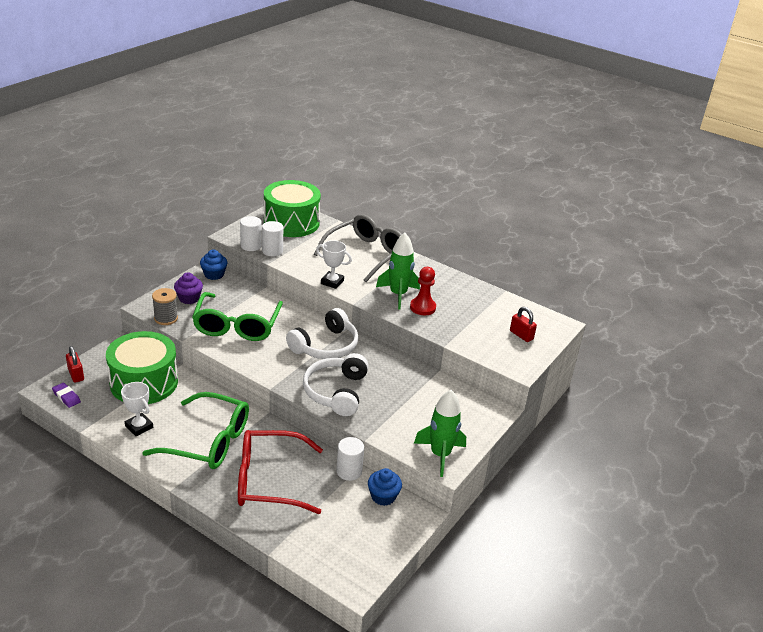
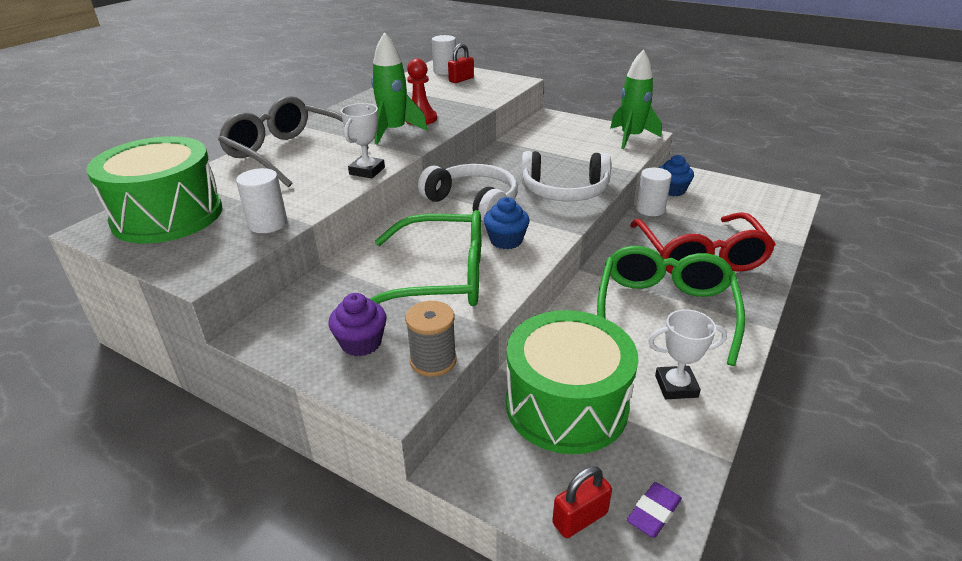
camera: 90 degrees left, 0 degrees up
white trophy [121,382,153,436] -> white trophy turned 45 degrees clockwise [648,309,727,399]
blue cupcake [200,249,227,280] -> blue cupcake moved to [484,197,530,249]
white cylinder [240,216,262,251] -> white cylinder moved to [432,35,456,75]

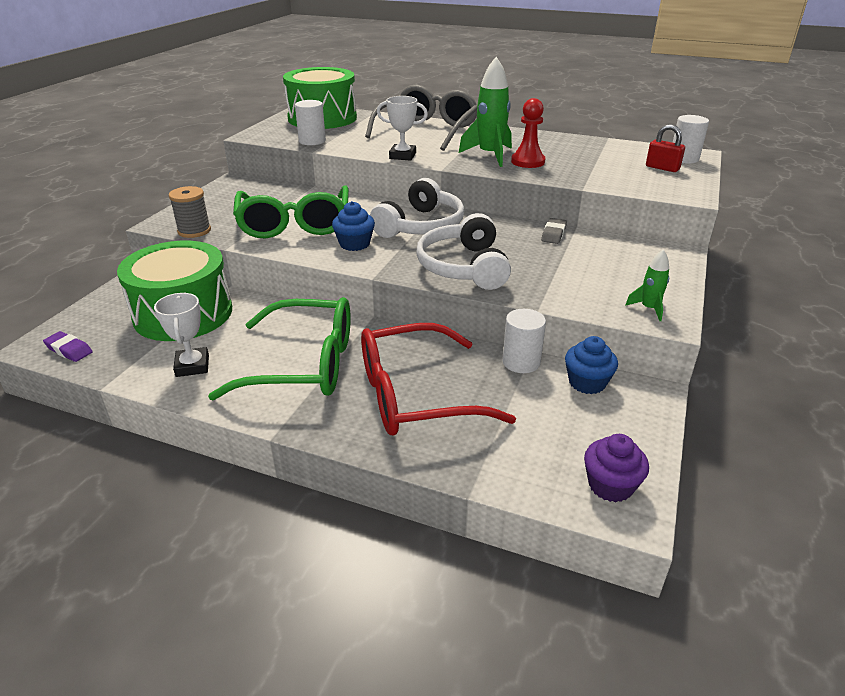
camera: 80 degrees right, 0 degrees up
purple cupcake [329,293,387,356] -> purple cupcake moved to [584,434,649,502]
red padlock [552,466,612,538] -> none
green rocket [610,50,662,149] -> green rocket [625,249,669,321], size x0.53
none -> grey eraser [541,218,567,244]

